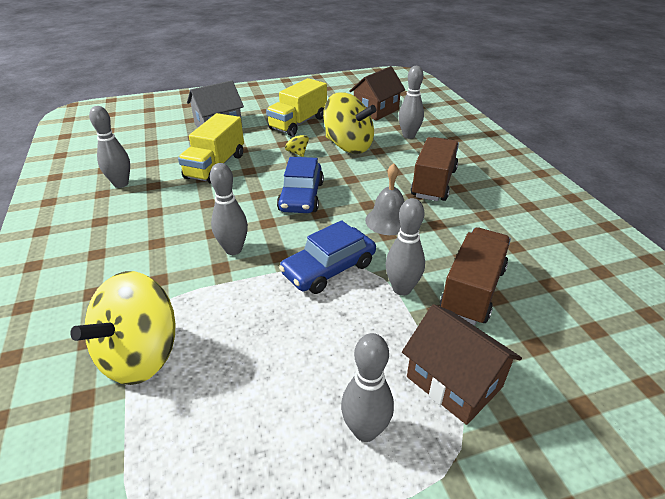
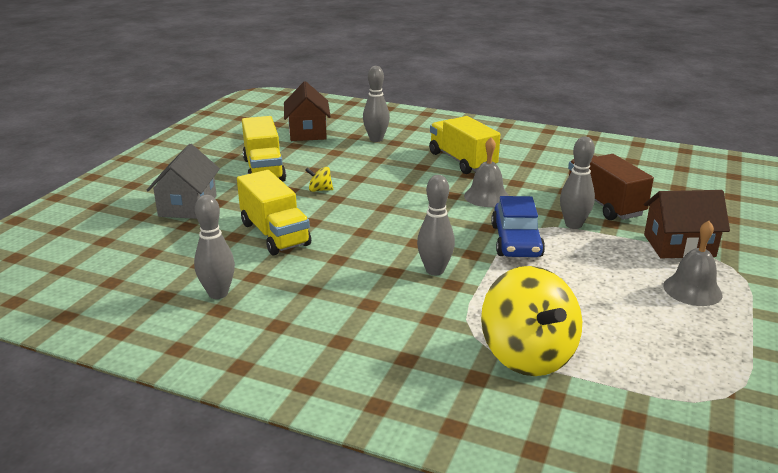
camera: 50 degrees left, 10 degrees down
blue car [277,157,324,213] -> none
yellow spinning top [323,92,376,154] -> none
grey bowling pin [341,333,394,442] -> grey bell [663,221,723,306]
brown truck [411,137,459,201] -> yellow truck [429,116,500,174]

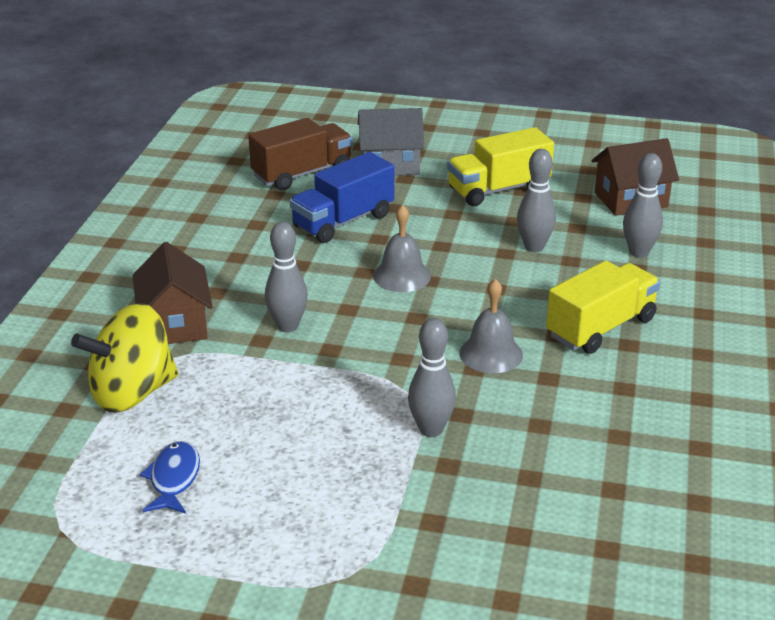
camera: 80 degrees right, 5 degrees up
grey bowling pin [194,195,235,299] -> grey bowling pin moved to [517,149,556,252]
yellow truck [237,170,311,255] -> blue truck [290,152,395,243]
yellow spinning top [305,167,333,192] -> none
blue car [491,196,545,257] -> none
brown truck [568,154,654,220] -> brown truck moved to [248,118,352,190]
brown house [644,190,730,258] -> brown house moved to [132,242,213,344]
grey bell [663,221,723,306] -> grey bell moved to [373,205,431,292]
none -> blue fish [140,441,200,514]

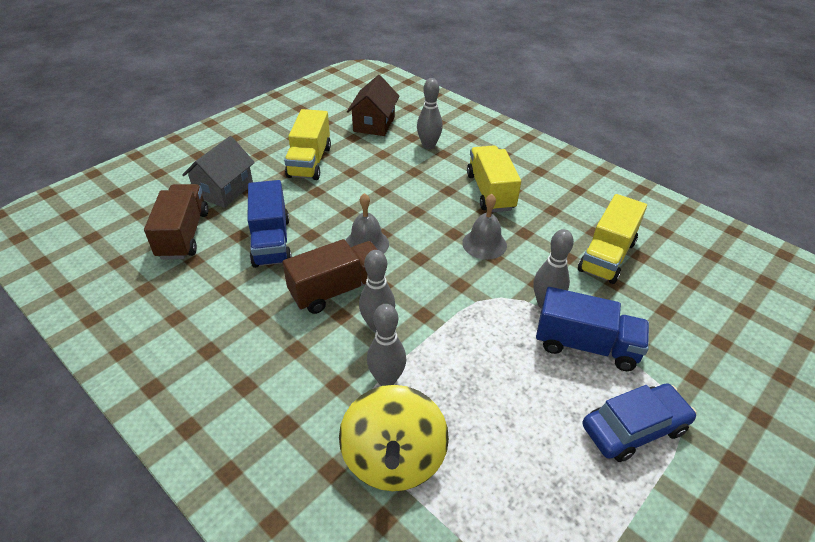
camera: 60 degrees left, 10 degrees up
brown house [132,242,213,344] -> none
blue fish [140,441,200,514] -> none
grey bowling pin [517,149,556,252] -> grey bowling pin moved to [367,304,406,386]
none -> brown truck [283,239,377,314]
none -> blue truck [536,287,649,371]
none -> yellow truck [578,194,647,284]
none -> blue car [583,383,697,462]

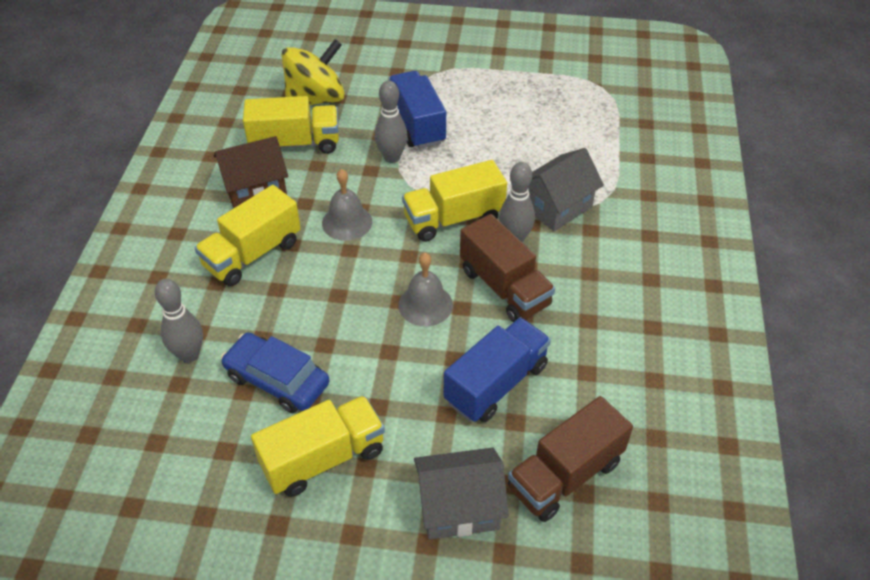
camera: 125 degrees left, 5 degrees up
brown truck [283,239,377,314] -> brown truck turned 150 degrees counterclockwise [460,214,555,322]
yellow spinning top [339,385,449,491] -> yellow spinning top moved to [281,39,345,105]
brown house [347,75,399,136] -> brown house moved to [214,136,288,208]
grey bowling pin [367,304,406,386] -> grey house [528,148,604,231]
blue car [583,383,697,462] -> blue car moved to [221,333,330,413]
none -> yellow truck [402,160,507,242]

